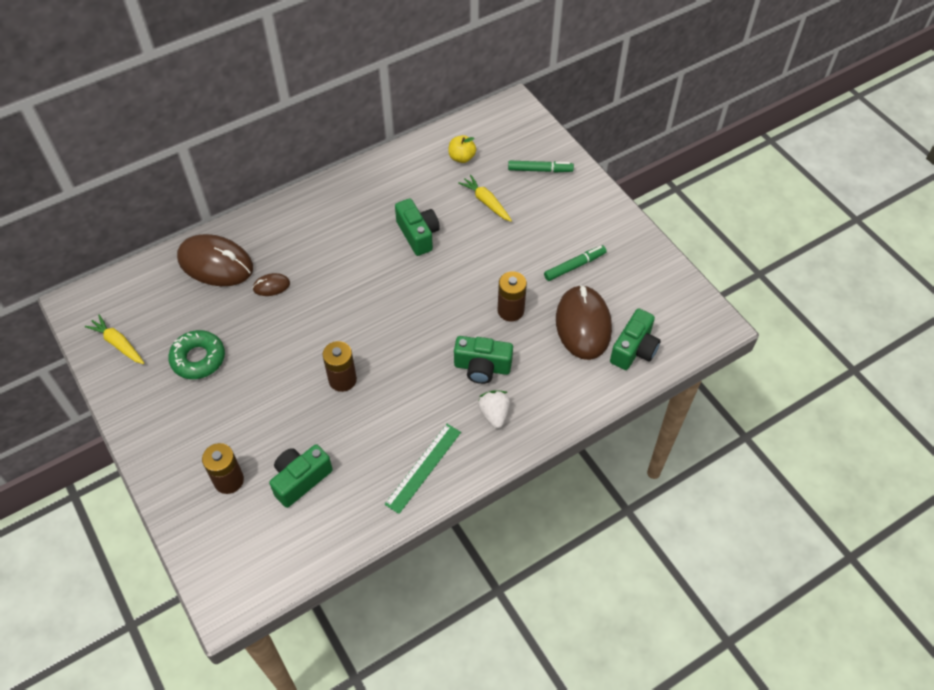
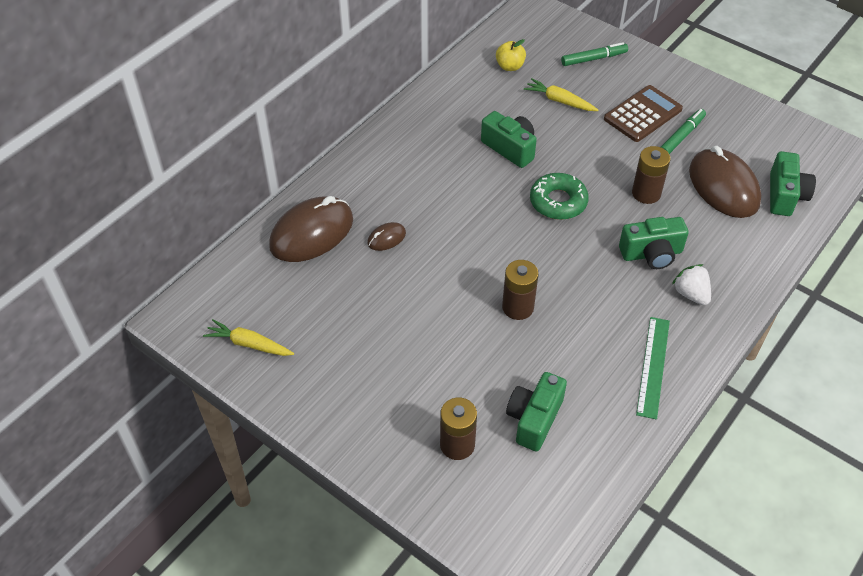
camera: 20 degrees left, 5 degrees down
green donut [168,330,225,379] -> green donut moved to [530,173,589,220]
brown mouse [177,234,253,286] -> brown mouse turned 45 degrees counterclockwise [269,196,353,262]
none -> brown calculator [604,85,683,142]

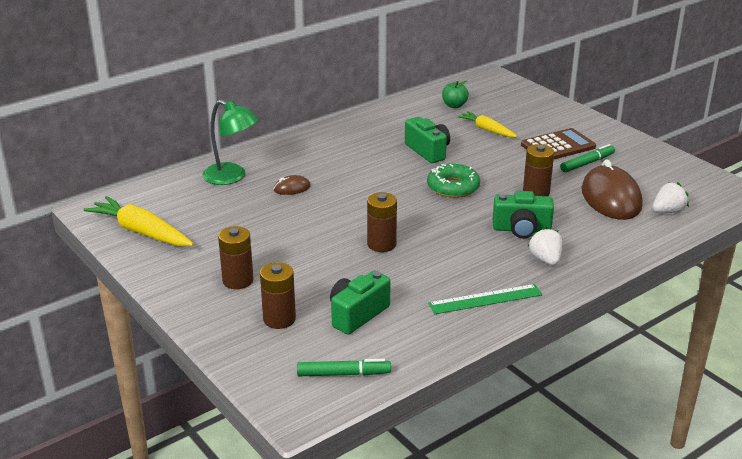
camera: 15 degrees right, 20 degrees down
yellow carrot [203,319,294,356] -> yellow carrot [83,196,194,246], size x1.64
brown mouse [269,196,353,262] -> green lamp [202,100,259,185]
yellow apple [496,39,526,71] -> green apple [442,81,469,108]
green marker [561,42,628,66] -> green marker moved to [297,359,391,376]
green ruler [636,317,670,420] -> green ruler turned 45 degrees clockwise [428,284,542,314]
green camera [770,151,816,216] -> white strawberry [653,182,689,213]
none -> brown battery [218,226,253,289]

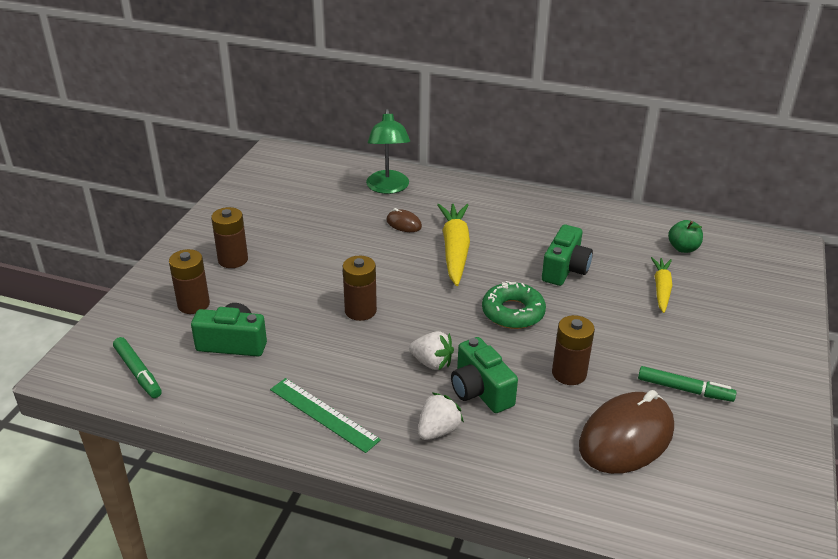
camera: 55 degrees right, 5 degrees up
yellow carrot [83,196,194,246] -> yellow carrot moved to [437,204,470,286]
brown calculator [521,128,596,159] -> none
white strawberry [653,182,689,213] -> white strawberry moved to [409,331,454,370]

